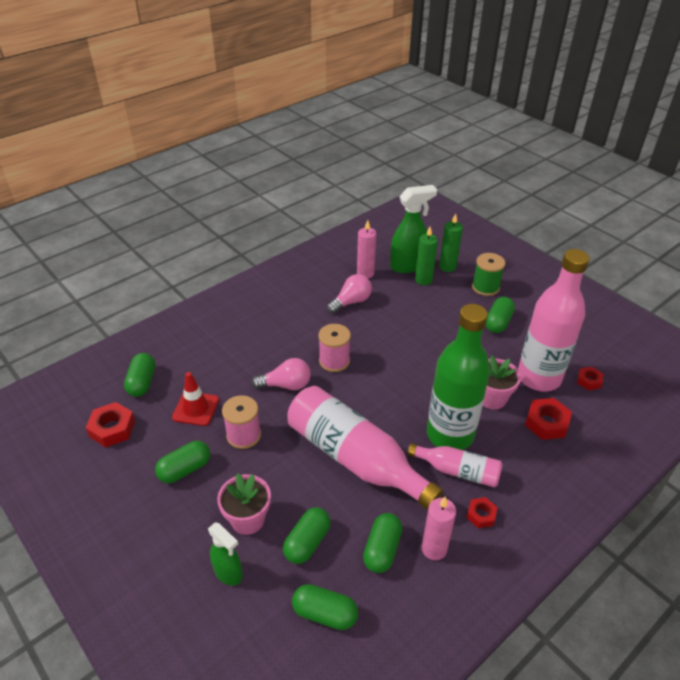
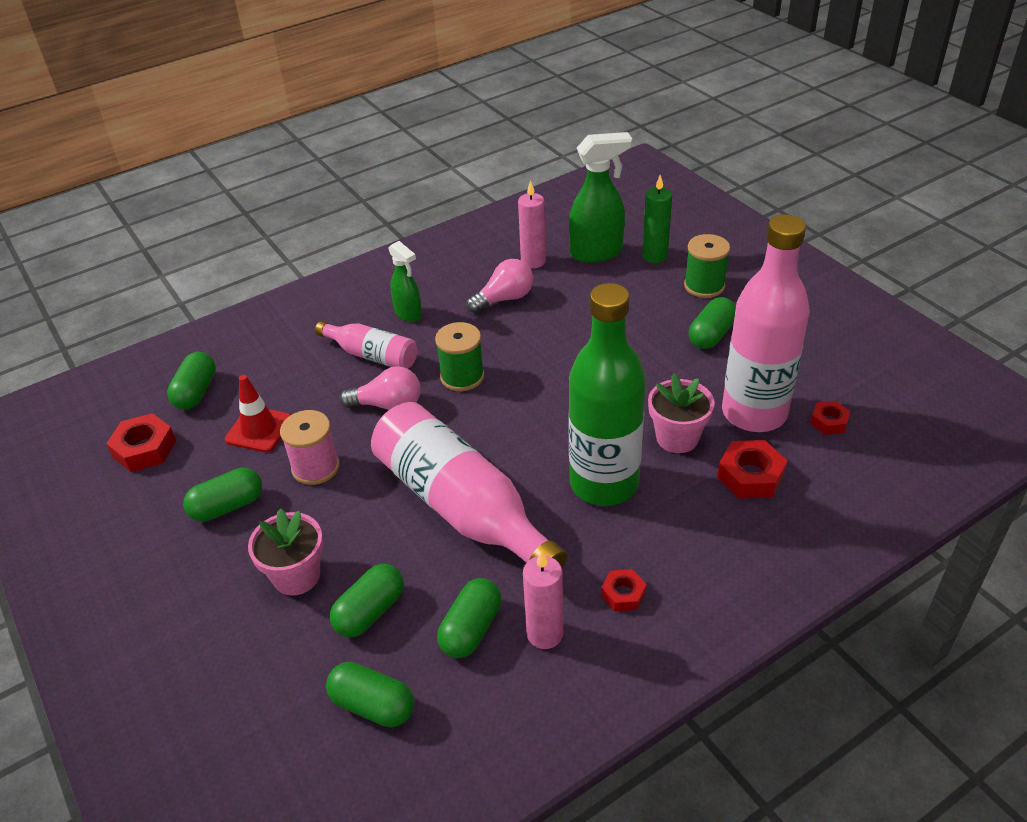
camera: 10 degrees right, 0 degrees up
green spray bottle [208,523,243,586] -> green spray bottle moved to [389,241,422,322]
pink spool [318,324,351,372] -> green spool [435,322,484,391]
pink bottle [408,443,503,487] -> pink bottle moved to [315,321,417,369]
green candle [415,227,438,285] -> none

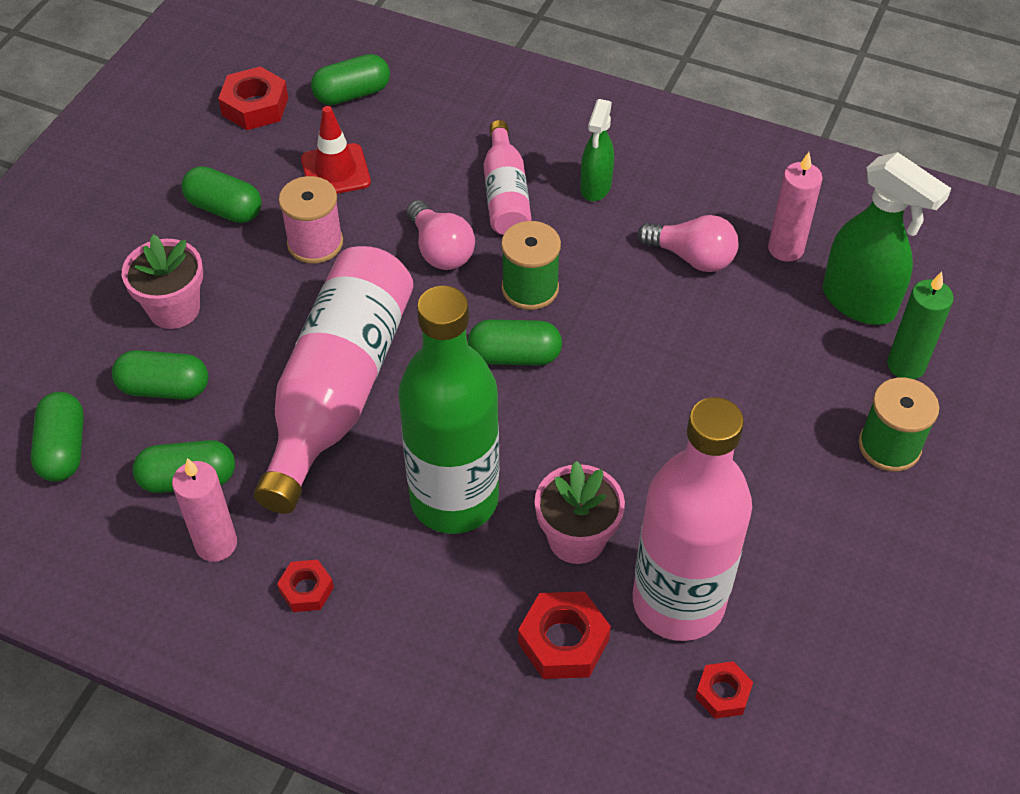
camera: 55 degrees right, 10 degrees up
green capsule [689,297,736,349] -> green capsule moved to [468,319,562,365]

